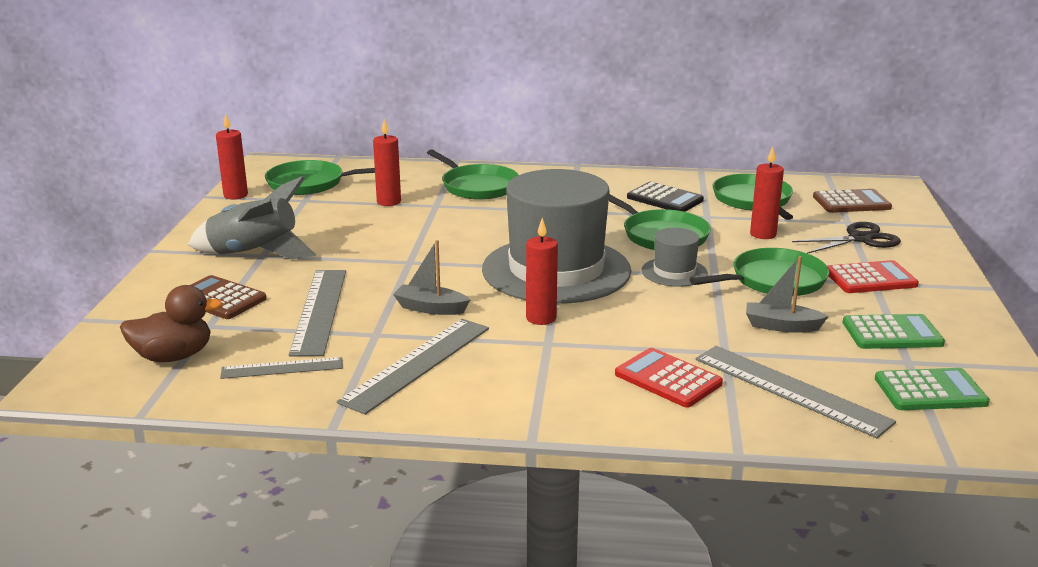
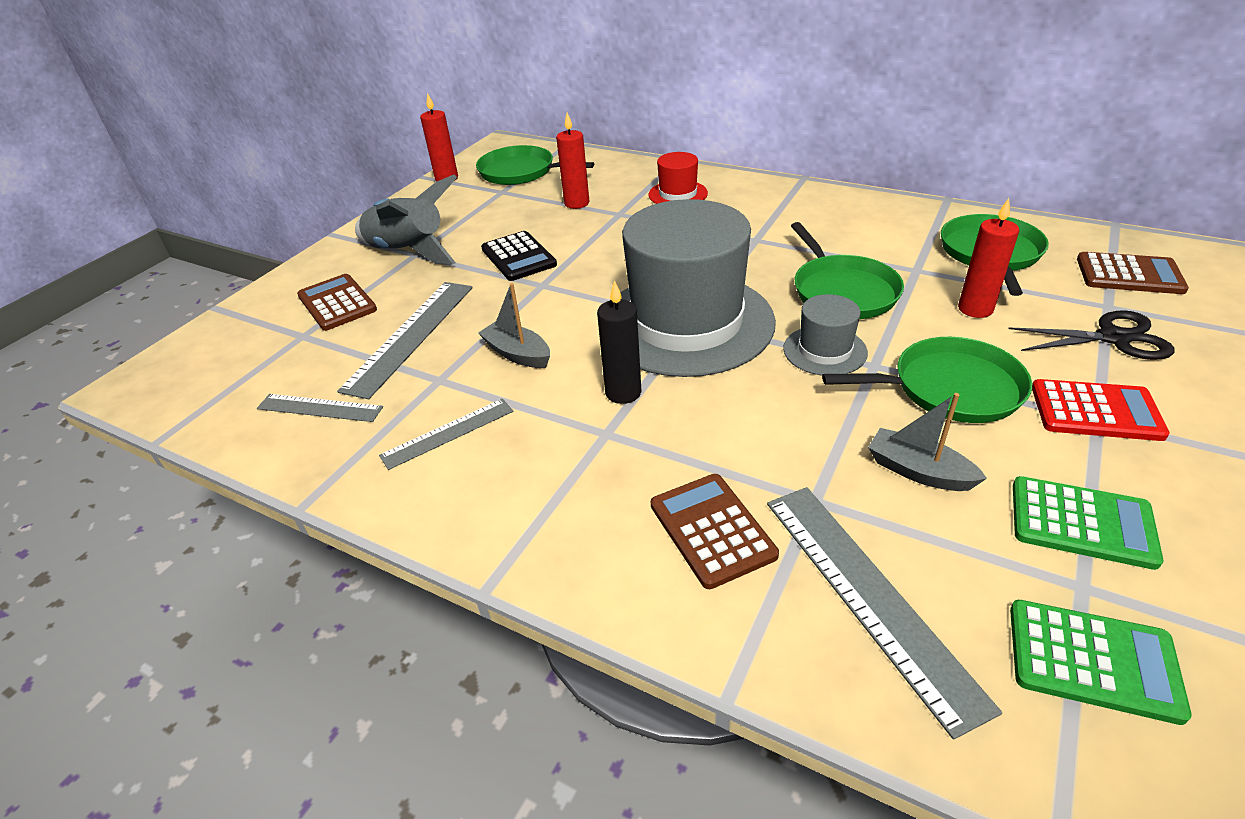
camera: 25 degrees right, 15 degrees up
brown duck [120,285,223,362] -> none
grey ruler [337,319,489,415] -> grey ruler [379,399,513,470], size x0.59
green pan [427,149,519,200] -> red hat [648,152,708,204]
red candle [526,218,558,325] -> black candle [597,280,641,404]
red calculator [615,348,723,408] -> brown calculator [651,474,779,589]
black calculator [627,182,704,212] -> black calculator moved to [481,231,557,281]

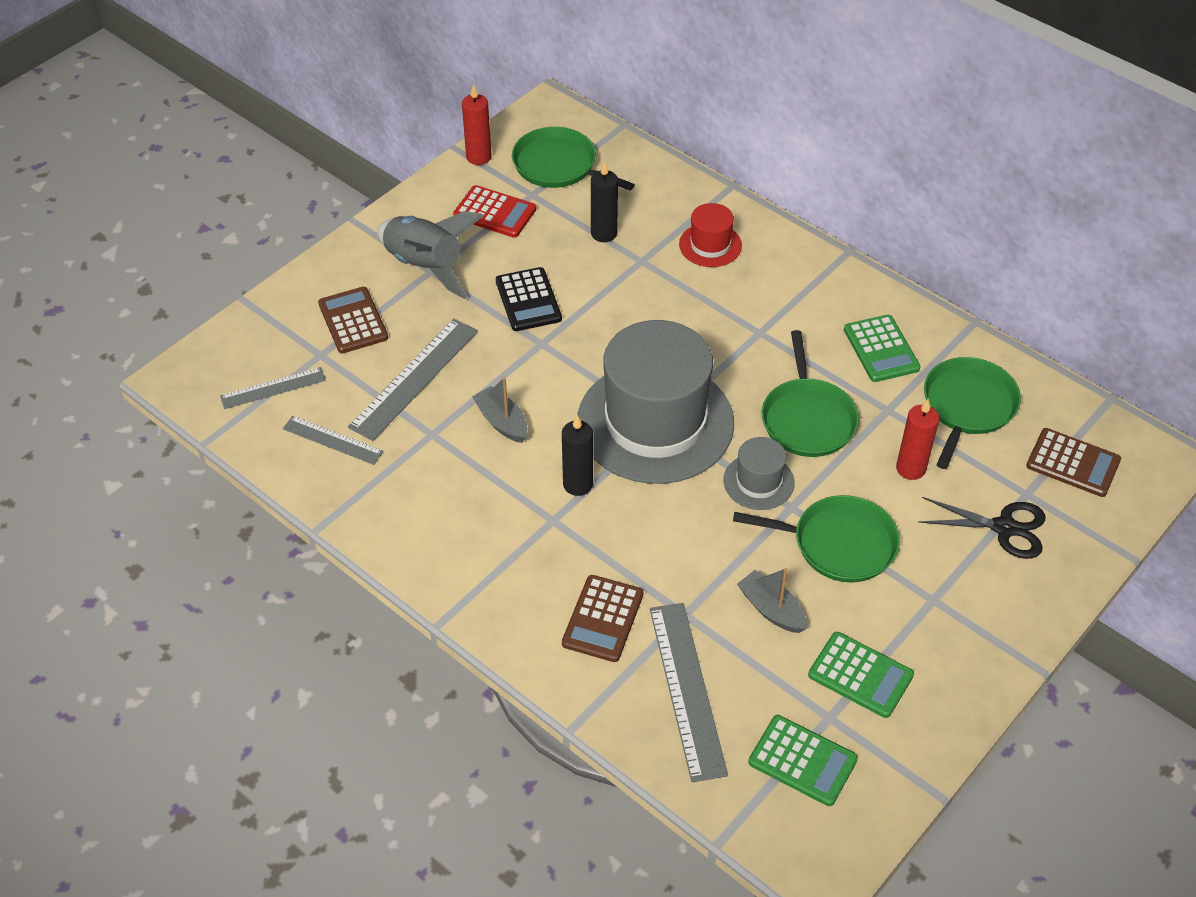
camera: 10 degrees right, 10 degrees up
grey ruler [379,399,513,470] -> grey ruler moved to [220,367,326,409]
red candle [556,112,589,209] -> black candle [591,161,618,242]
brown calculator [651,474,779,589] -> brown calculator turned 150 degrees counterclockwise [562,575,643,662]
red calculator [1032,379,1170,441] -> red calculator moved to [453,185,536,238]
none -> green calculator [844,315,920,382]

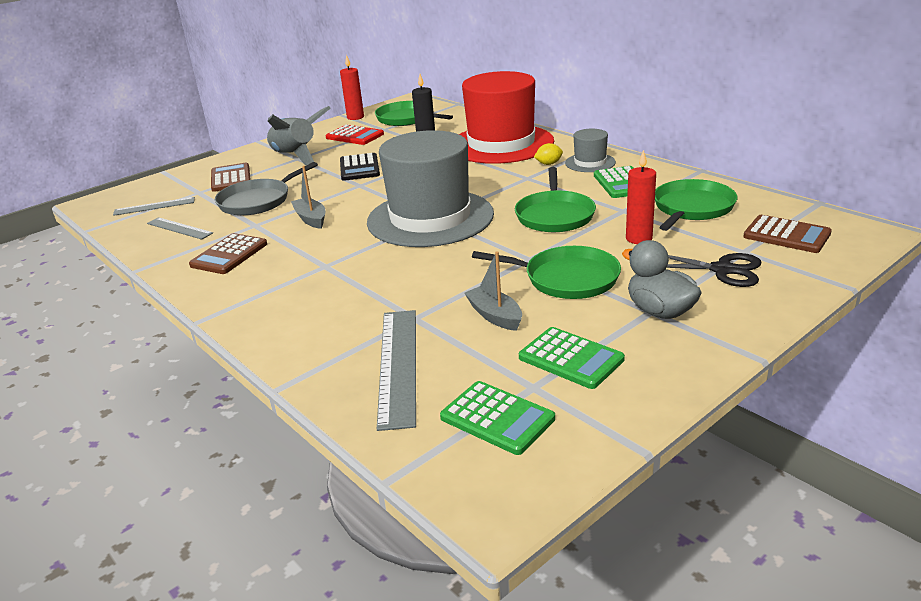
camera: 10 degrees right, 20 degrees down
grey ruler [348,319,478,441] -> grey pan [215,162,318,215]
black candle [562,415,593,496] -> none
brown calculator [562,575,643,662] -> brown calculator moved to [189,233,267,274]
red hat [679,203,742,267] -> red hat [459,71,554,164], size x2.28
grey hat [724,437,795,510] -> grey hat moved to [565,129,616,172]
none -> yellow lemon [534,143,563,165]
none -> grey duck [622,240,702,319]

